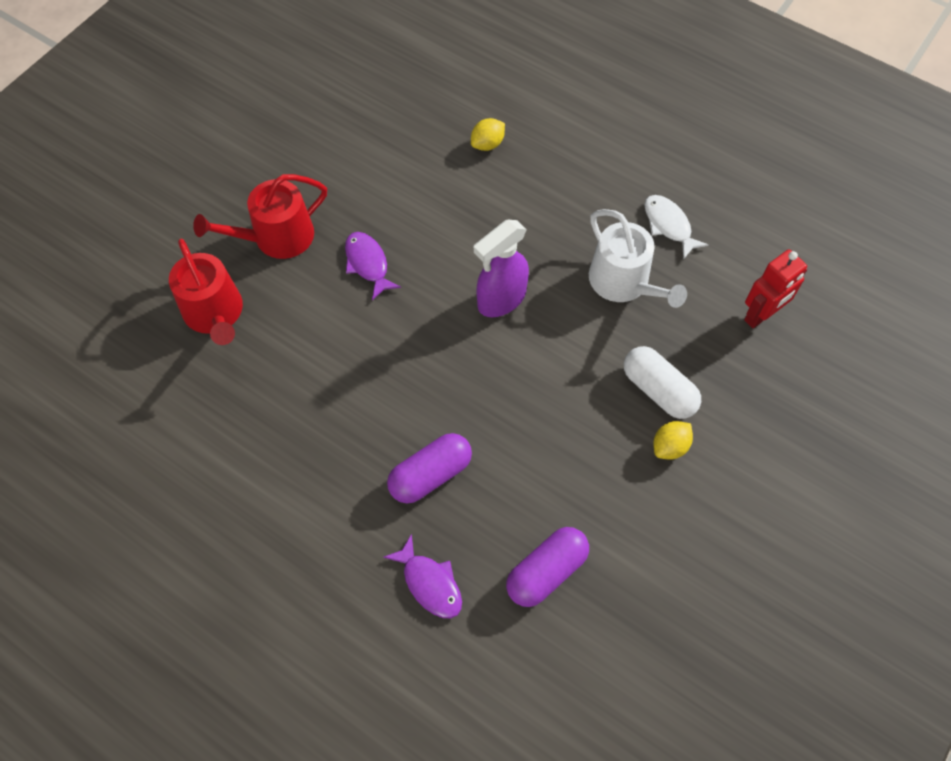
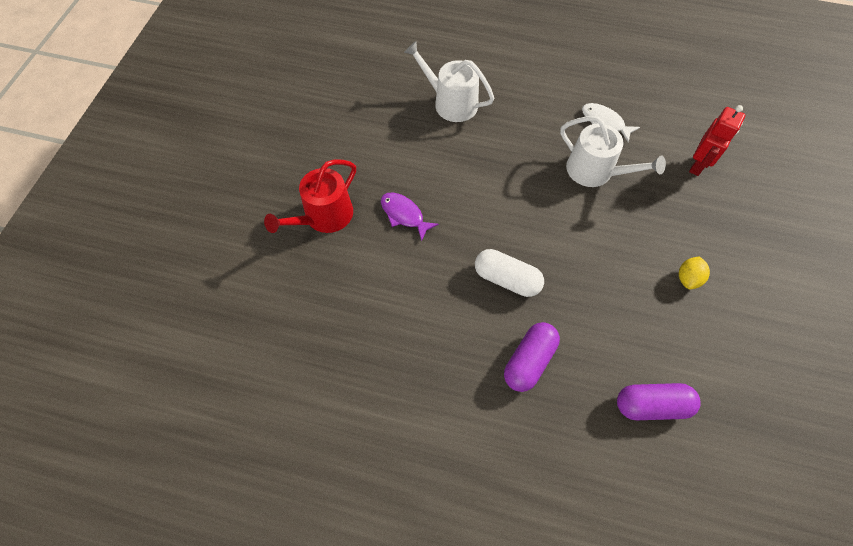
camera: 20 degrees left, 0 degrees up
red watering can [169,239,243,345] -> none
purple fish [383,534,462,618] -> none
yellow lemon [471,118,505,151] -> white watering can [404,41,494,122]
purple spray bottle [474,220,529,317] -> none
purple capsule [506,527,589,607] -> purple capsule turned 60 degrees clockwise [617,383,700,420]
white capsule [624,346,701,419] -> white capsule moved to [475,249,544,297]

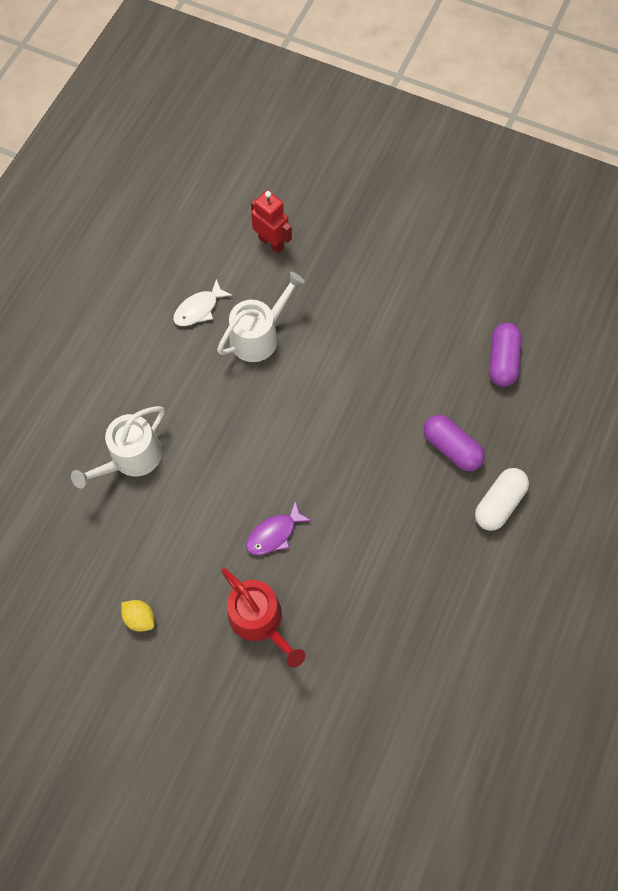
camera: 80 degrees left, 5 degrees up
white capsule [475,249,544,297] -> white capsule moved to [475,468,529,531]
yellow lemon [679,256,710,289] -> yellow lemon moved to [121,600,155,632]

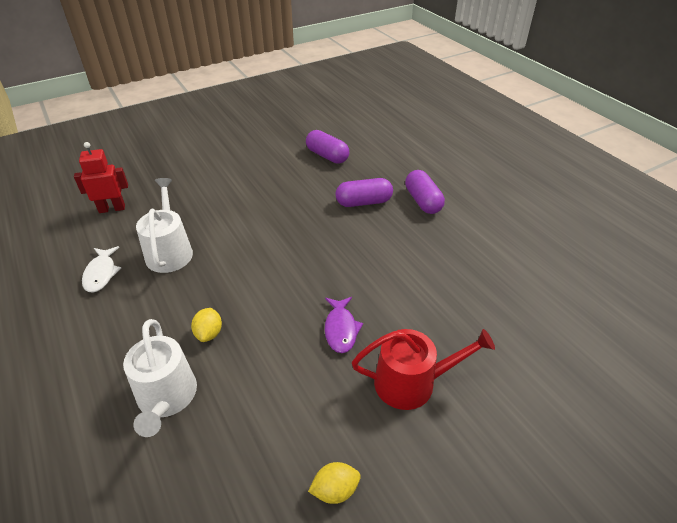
camera: 55 degrees left, 25 degrees down
white capsule [475,468,529,531] -> purple capsule [405,170,445,214]
none -> yellow lemon [191,308,222,342]

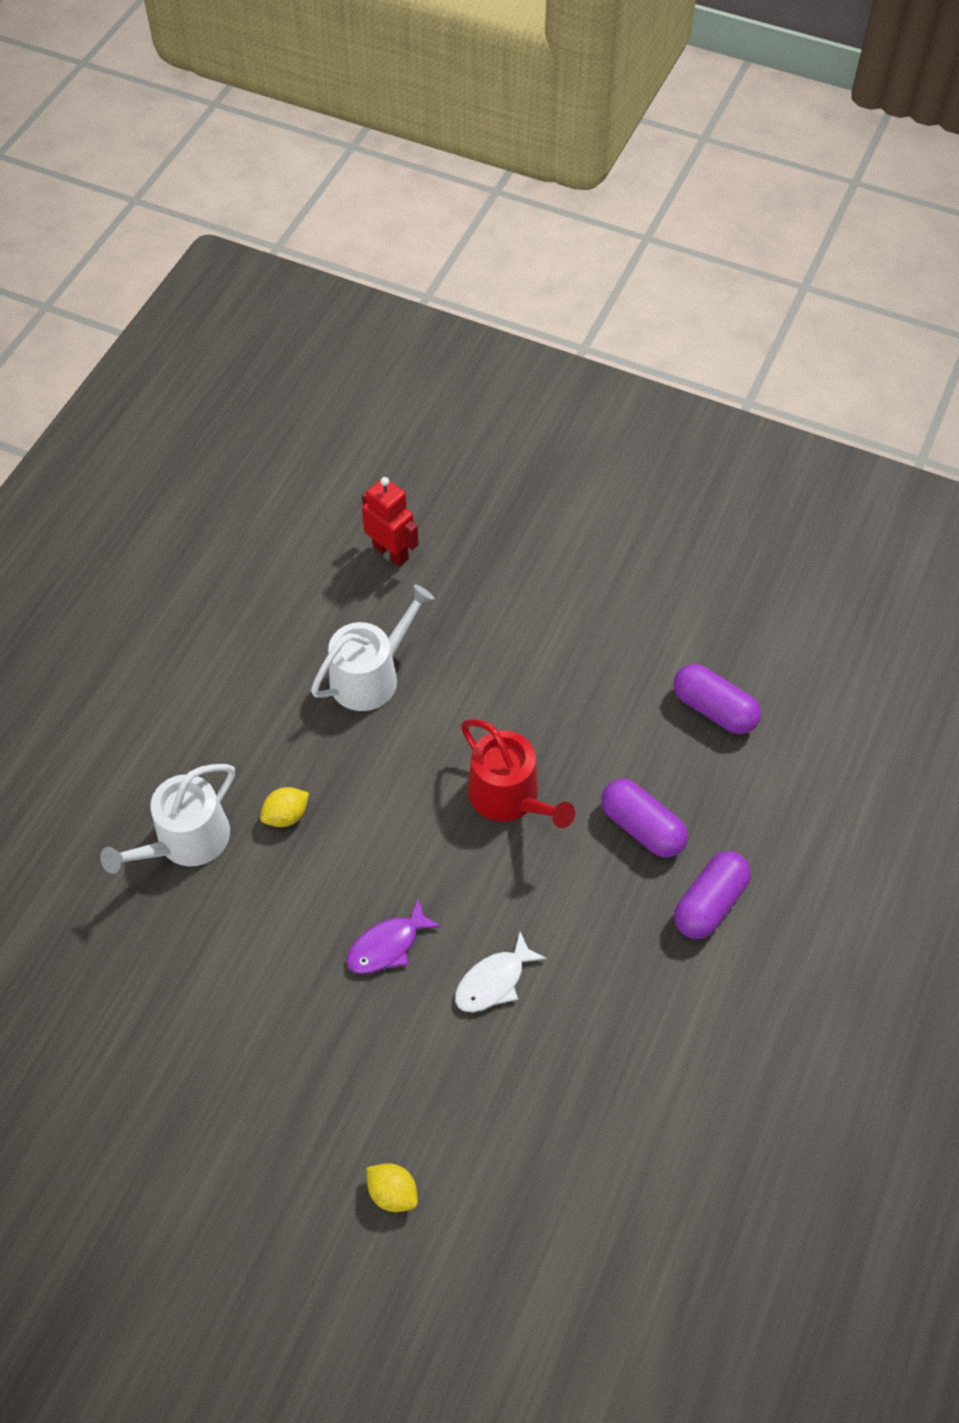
camera: 55 degrees right, 15 degrees up
white fish [82,246,121,293] -> white fish moved to [455,932,547,1012]
purple capsule [306,130,349,164] -> purple capsule turned 60 degrees counterclockwise [673,664,761,734]
yellow lemon [308,462,361,504] -> yellow lemon moved to [366,1163,418,1212]
red watering can [352,329,495,410] -> red watering can moved to [461,719,575,828]

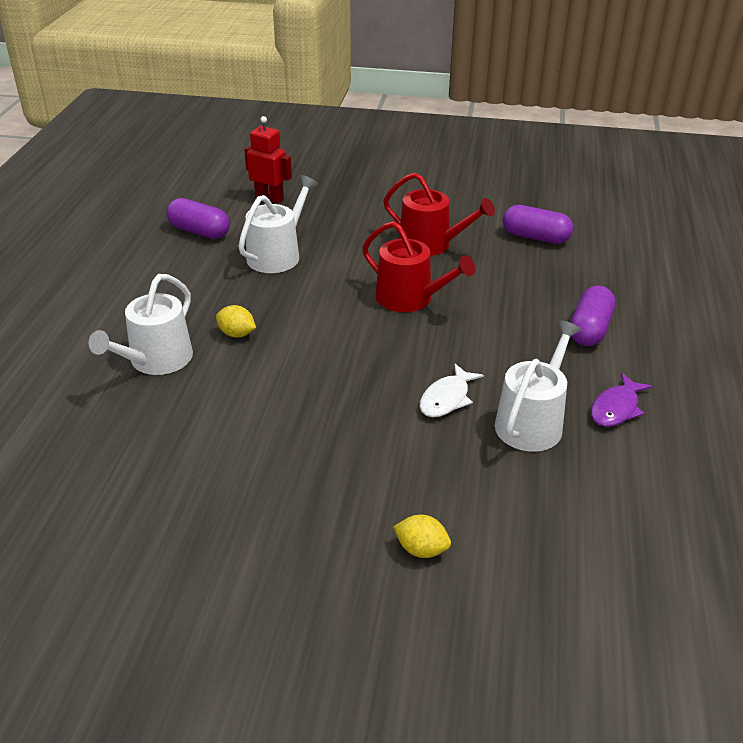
camera: 15 degrees left, 20 degrees down
yellow lemon [260,787,309,827] -> yellow lemon turned 75 degrees clockwise [216,305,256,338]
purple fish [346,899,441,974] -> purple fish moved to [591,373,653,427]
purple capsule [601,779,688,858] -> purple capsule moved to [166,198,230,239]
none -> red watering can [383,173,495,256]
none -> white watering can [495,320,581,452]

